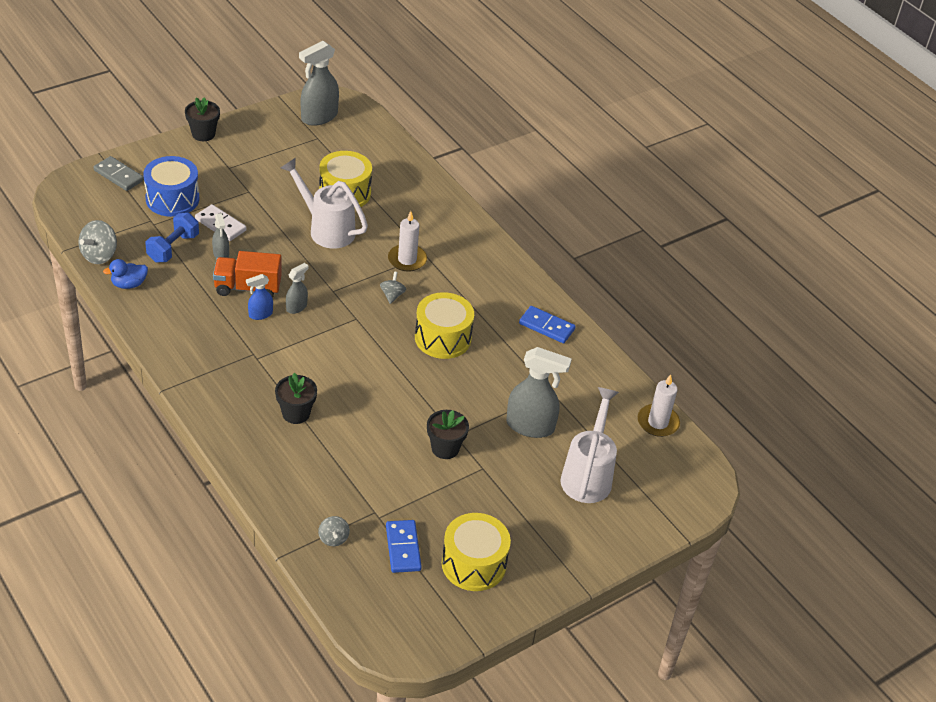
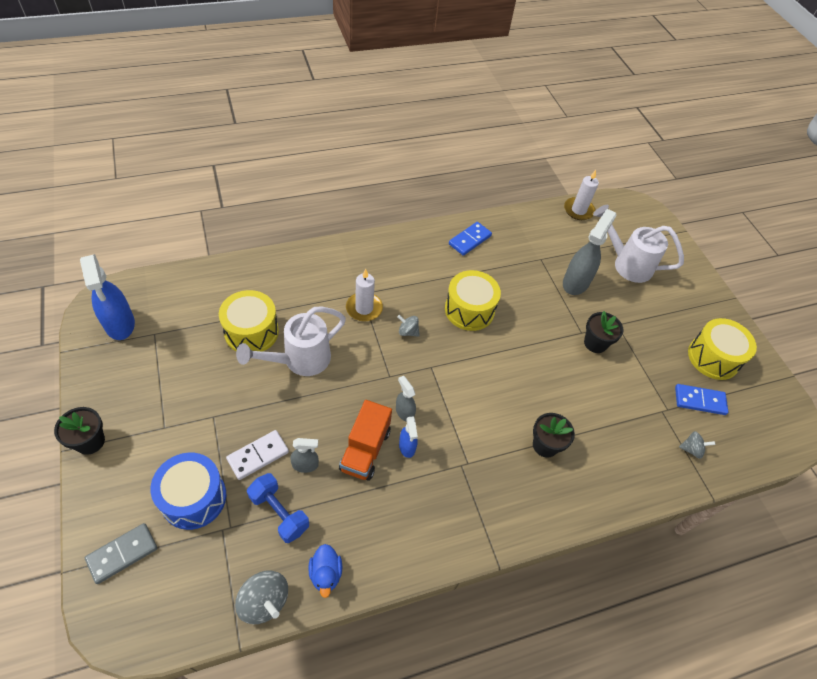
camera: 75 degrees left, 10 degrees up
grey spray bottle [299,41,339,126] -> blue spray bottle [80,254,135,340]

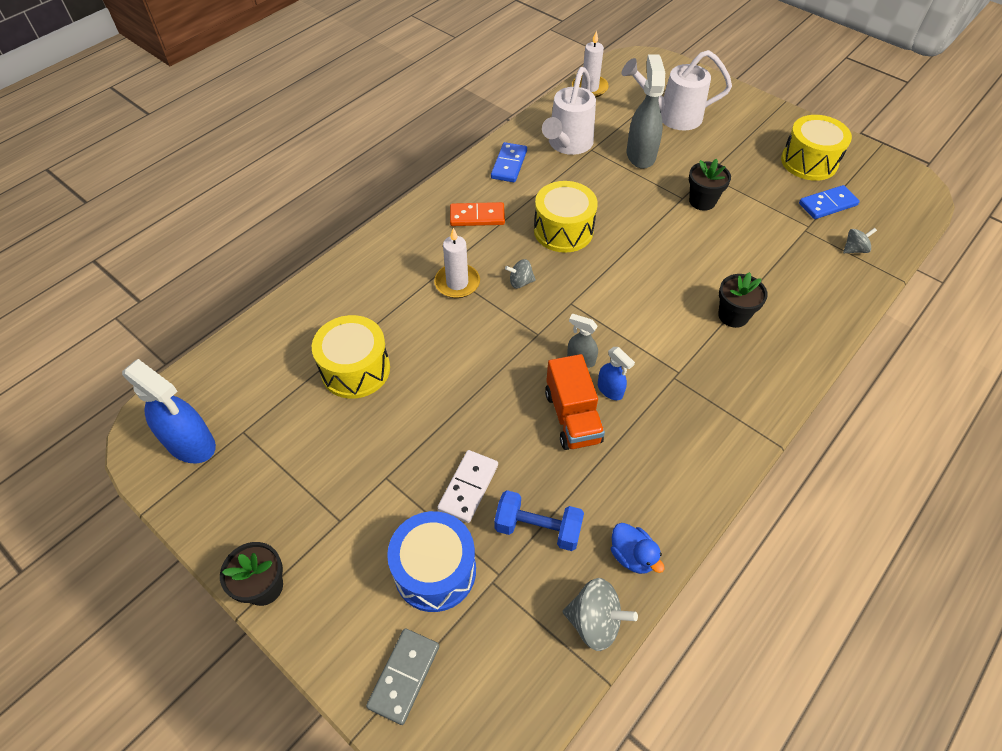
camera: 25 degrees left, 0 degrees up
white watering can [236,307,346,376] -> white watering can moved to [542,67,596,155]
grey spray bottle [290,438,319,473] -> none
none -> orange domino [450,202,505,226]

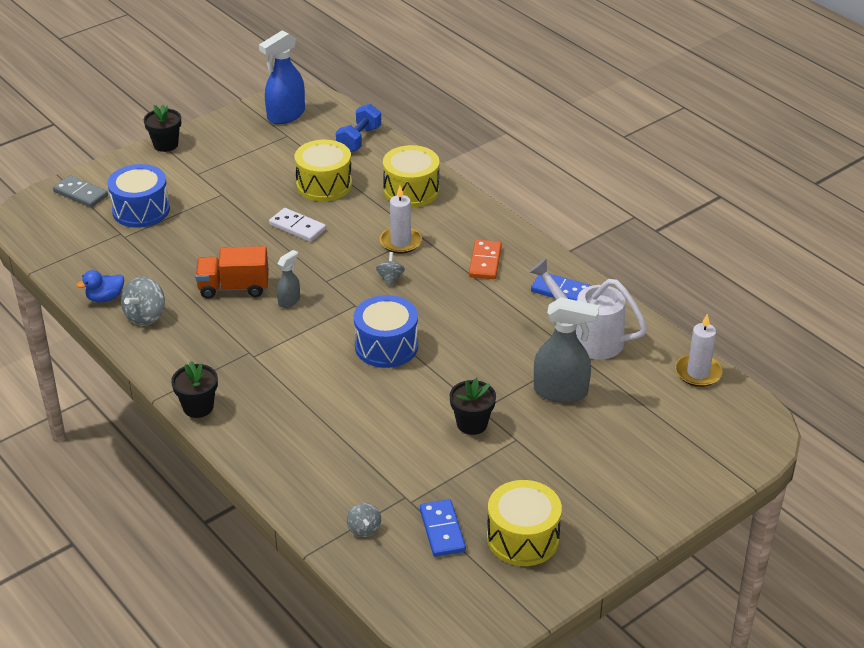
camera: 100 degrees right, 15 degrees down
white domino [437,450,498,523] -> white domino moved to [269,208,326,242]
blue dumbbell [494,490,584,551] -> blue dumbbell moved to [336,104,381,152]
yellow drum [534,181,598,253] -> yellow drum moved to [383,145,440,207]
grey spinning top [563,578,638,651] -> grey spinning top moved to [121,276,165,326]
blue spray bottle [598,347,635,400] -> none
white watering can [622,50,732,130] -> none
black flower pot [718,272,768,328] -> black flower pot moved to [171,361,218,418]
none -> blue drum [354,295,418,368]

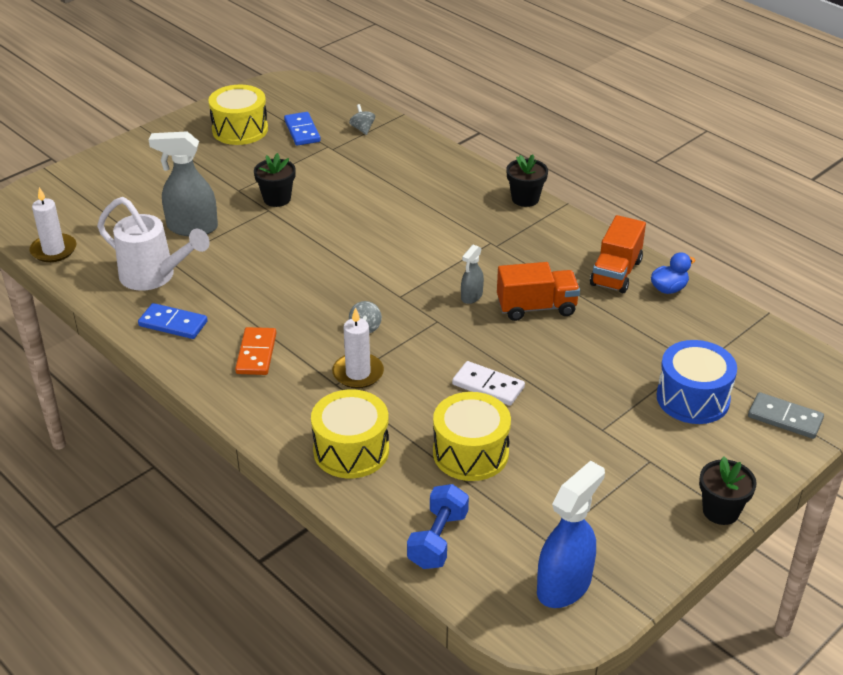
camera: 175 degrees right, 0 degrees up
grey spinning top [121,276,165,326] -> orange truck [590,215,646,293]
blue drum [354,295,418,368] -> none

